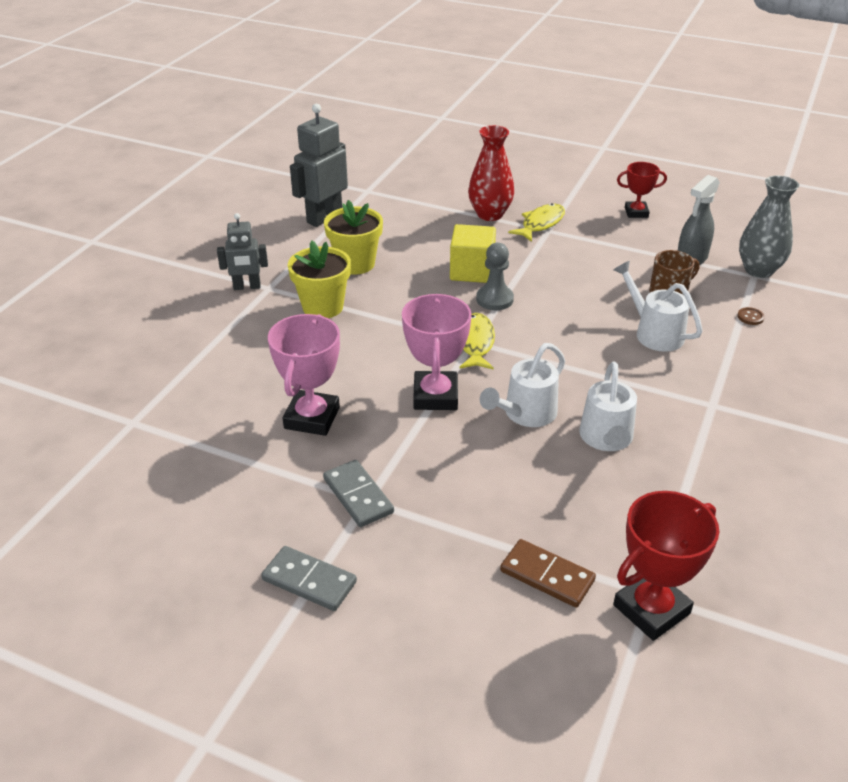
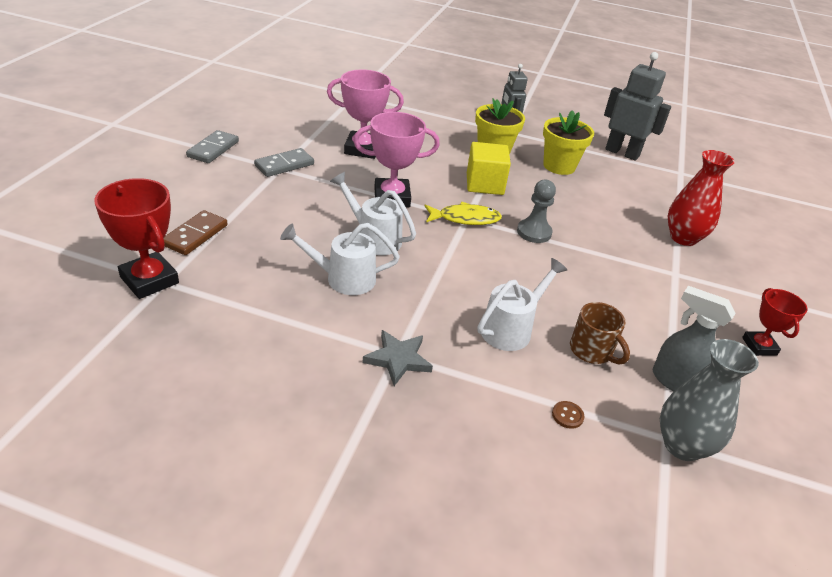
camera: 80 degrees right, 0 degrees up
yellow cube [450,224,496,283] -> yellow cube moved to [467,142,511,195]
yellow fish [508,203,565,242] -> none
none -> grey star [363,330,433,386]

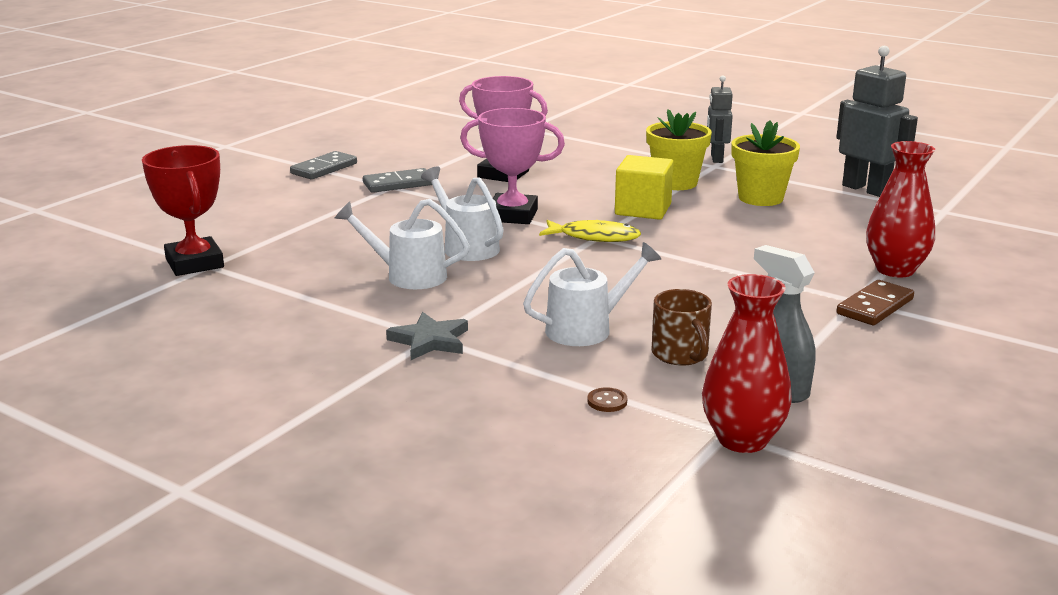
camera: 20 degrees right, 15 degrees down
brown domino [164,210,228,255] -> brown domino moved to [837,280,914,325]
grey pawn [517,180,556,243] -> none
grey vase [660,339,759,461] -> red vase [702,274,792,453]
red trophy [742,288,808,356] -> none

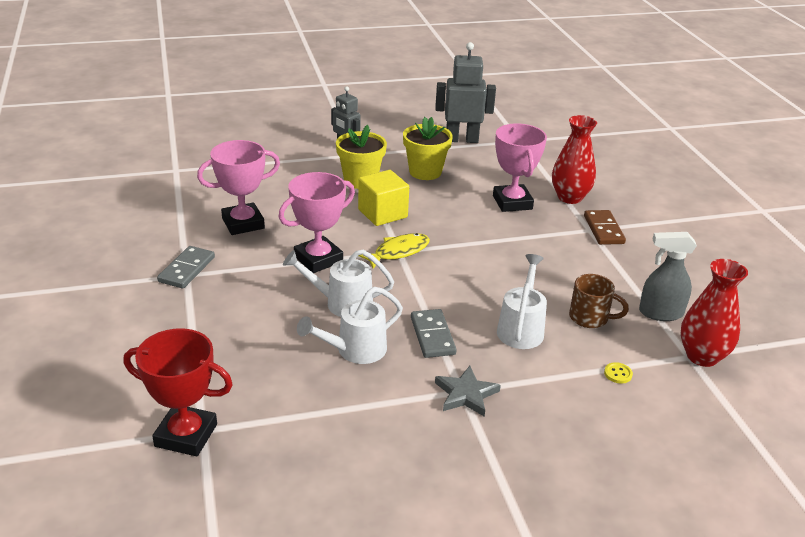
camera: 50 degrees left, 10 degrees up
grey domino [290,151,357,179] -> grey domino moved to [411,309,457,358]
brown button [587,387,627,412] -> yellow button [604,362,633,384]
none -> pink trophy [493,124,547,212]

